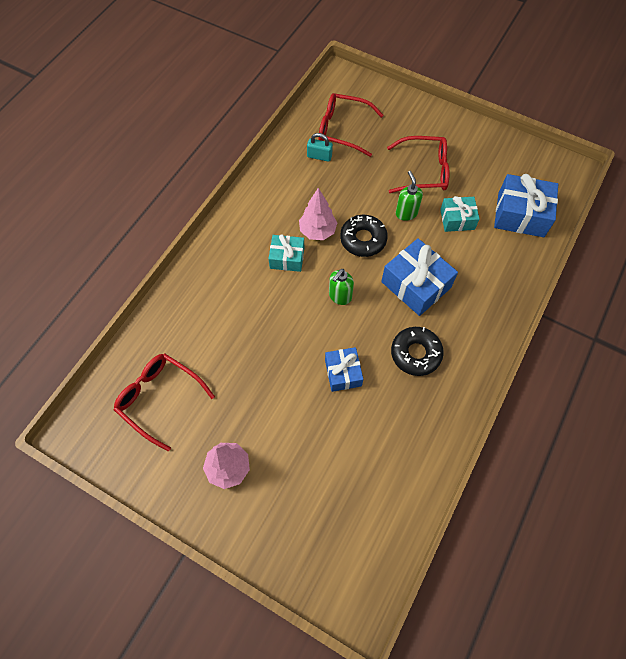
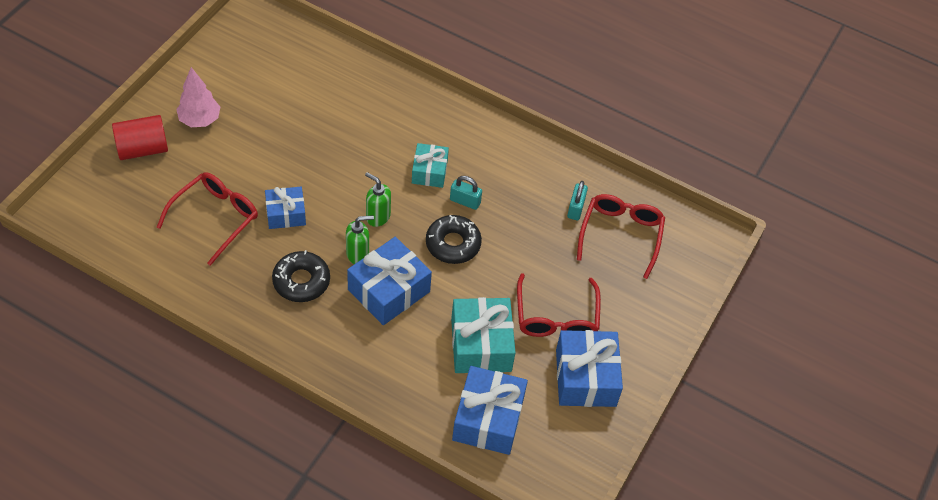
camera: 85 degrees right, 10 degrees down
red glasses [114,353,215,452] -> red glasses moved to [157,172,258,266]
pink tree [299,188,337,240] -> turquoise padlock [450,176,482,210]
green soap dispenser [396,171,423,221] -> green soap dispenser moved to [346,215,374,264]
turquoise gift [440,196,479,232] -> turquoise gift [451,297,516,373], size x1.64
none -> red cylinder [112,115,168,160]
none -> blue gift [556,330,623,407]

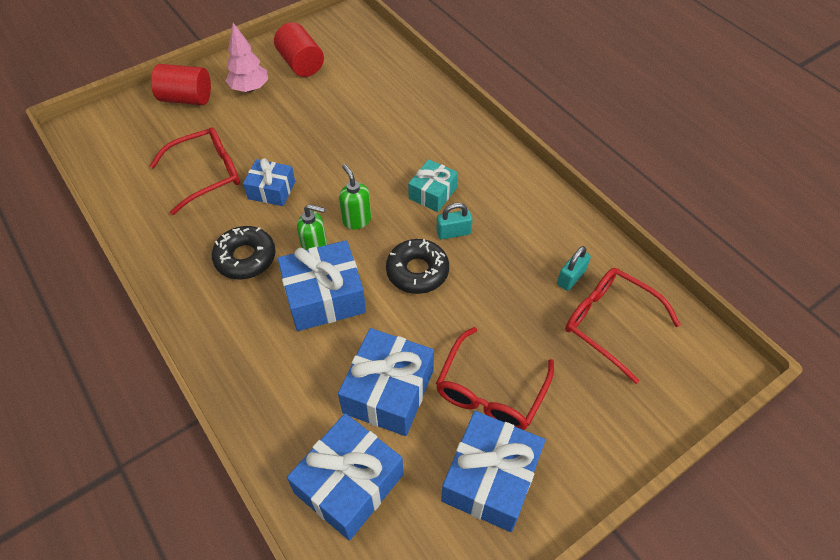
camera: 30 degrees right, 0 degrees up
turquoise padlock [450,176,482,210] -> turquoise padlock turned 60 degrees counterclockwise [436,203,473,239]
turquoise gift [451,297,516,373] -> blue gift [338,328,434,436]
red glasses [577,194,665,279] -> red glasses turned 90 degrees counterclockwise [565,268,681,384]
none -> red cylinder [274,22,324,77]

